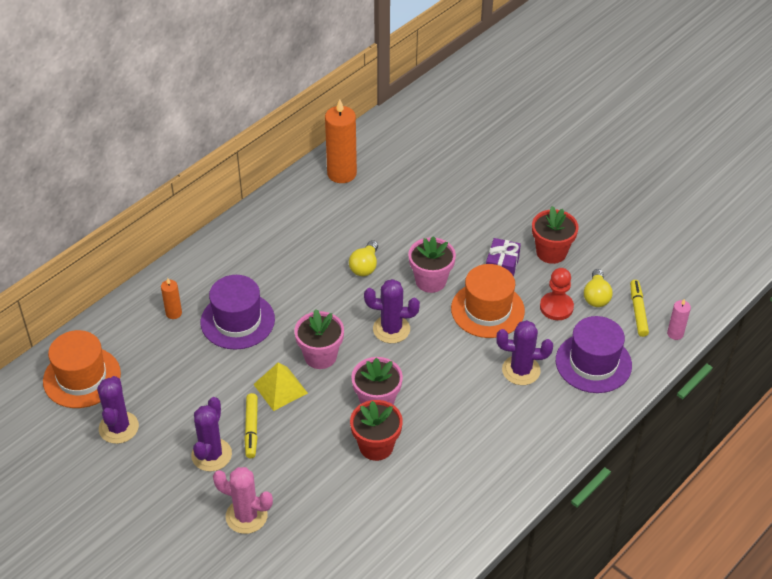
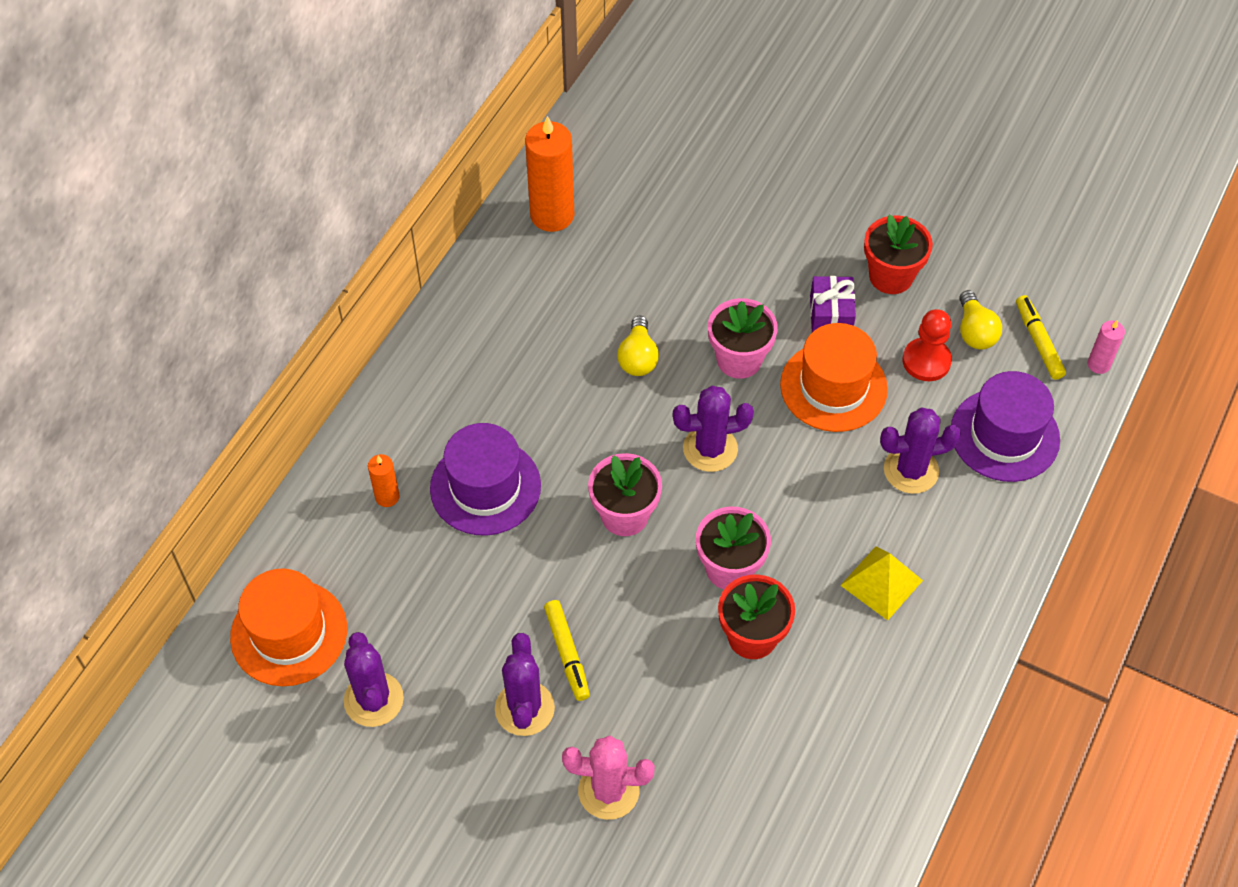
camera: 15 degrees left, 10 degrees up
yellow pyramid [253,362,308,411] -> yellow pyramid moved to [840,546,923,620]

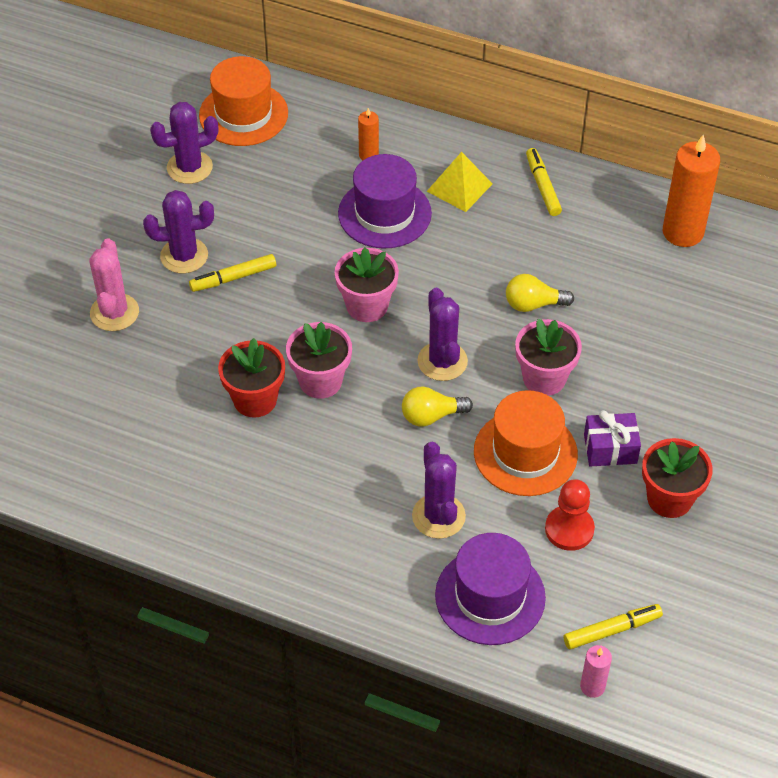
camera: 85 degrees right, 5 degrees down
yellow pyramid [840,546,923,620] -> yellow pyramid moved to [427,152,493,212]
yellow light bulb [959,290,1002,349] -> yellow light bulb moved to [402,386,473,427]
none -> yellow marker [526,148,562,216]

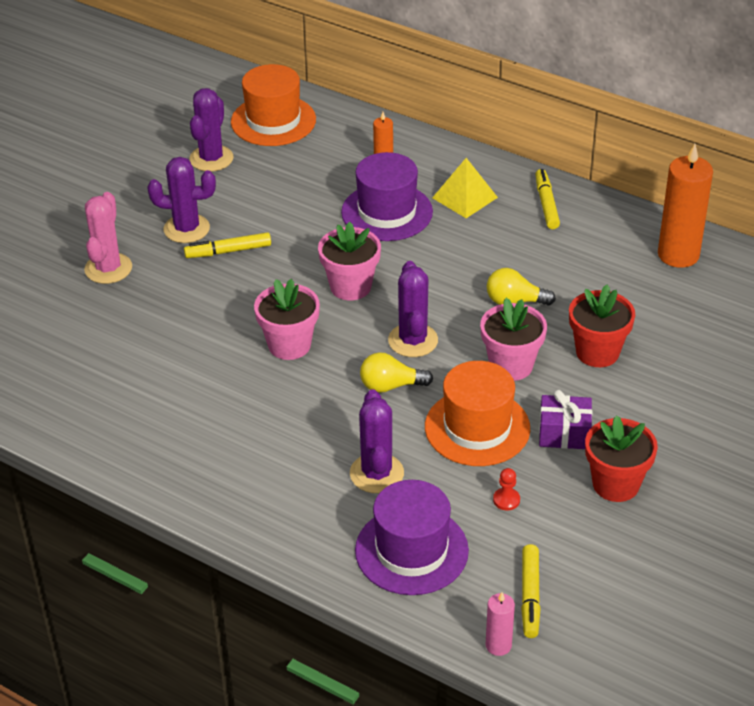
camera: 10 degrees right, 10 degrees down
purple cactus [150,102,218,184] -> purple cactus turned 60 degrees counterclockwise [189,88,233,172]
red flower pot [218,338,285,418] -> red flower pot moved to [569,285,635,367]
red pawn [545,479,595,551] -> red pawn [493,468,520,511], size x0.54
yellow marker [564,604,663,649] -> yellow marker turned 105 degrees clockwise [521,544,541,638]

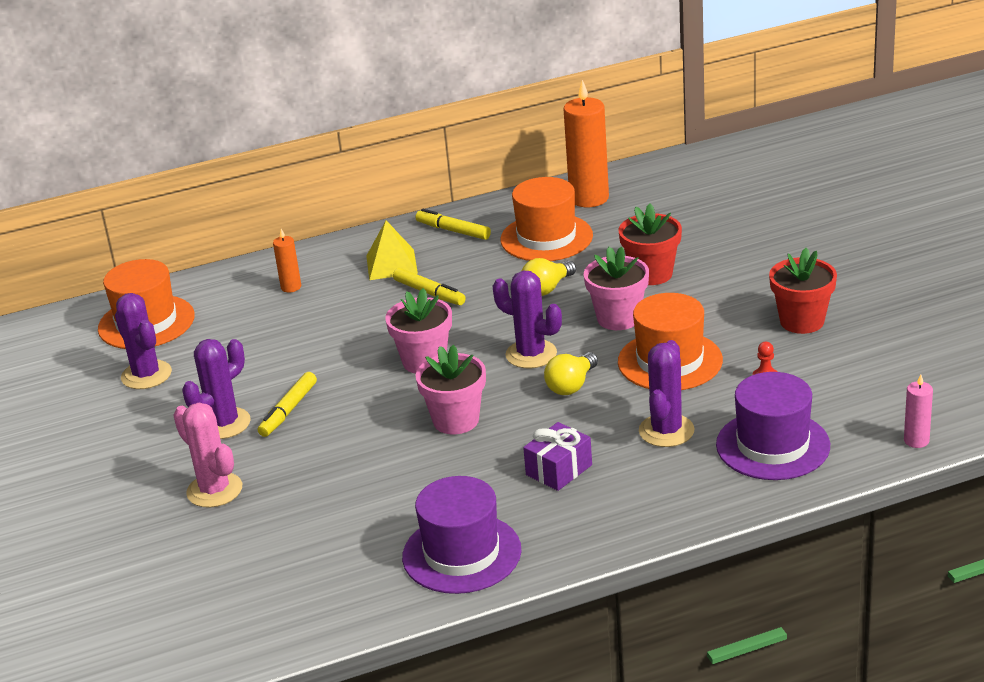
camera: 50 degrees left, 10 degrees down
purple hat [341,152,433,241] -> purple hat moved to [402,476,522,594]
purple cactus [350,389,404,493] -> purple cactus turned 75 degrees clockwise [639,340,694,447]
yellow marker [521,544,541,638] -> yellow marker moved to [393,268,466,305]
purple gift [539,390,592,449] -> purple gift moved to [523,422,592,491]
none -> orange hat [500,177,593,261]

